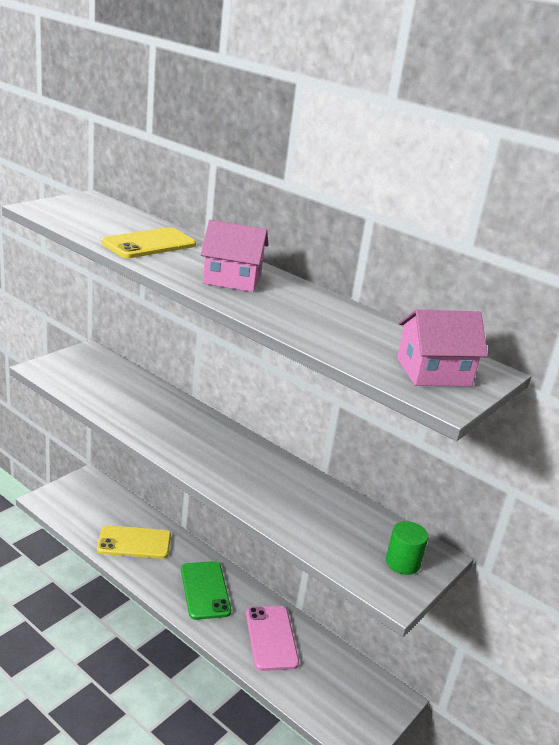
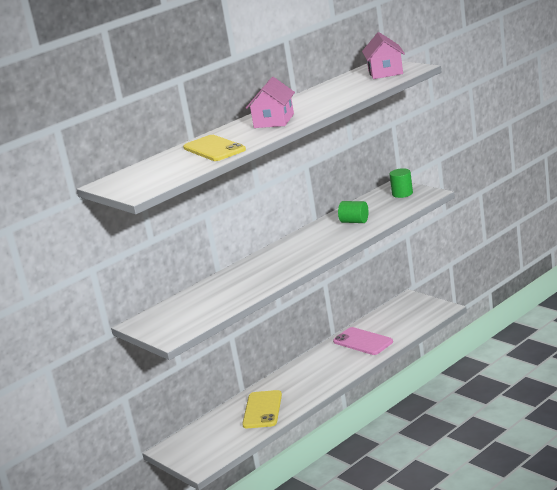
camera: 75 degrees left, 5 degrees down
green phone [181,561,231,620] -> none
pink phone [246,606,299,671] -> pink phone turned 45 degrees clockwise [333,327,393,355]
none -> green cylinder [338,201,368,223]

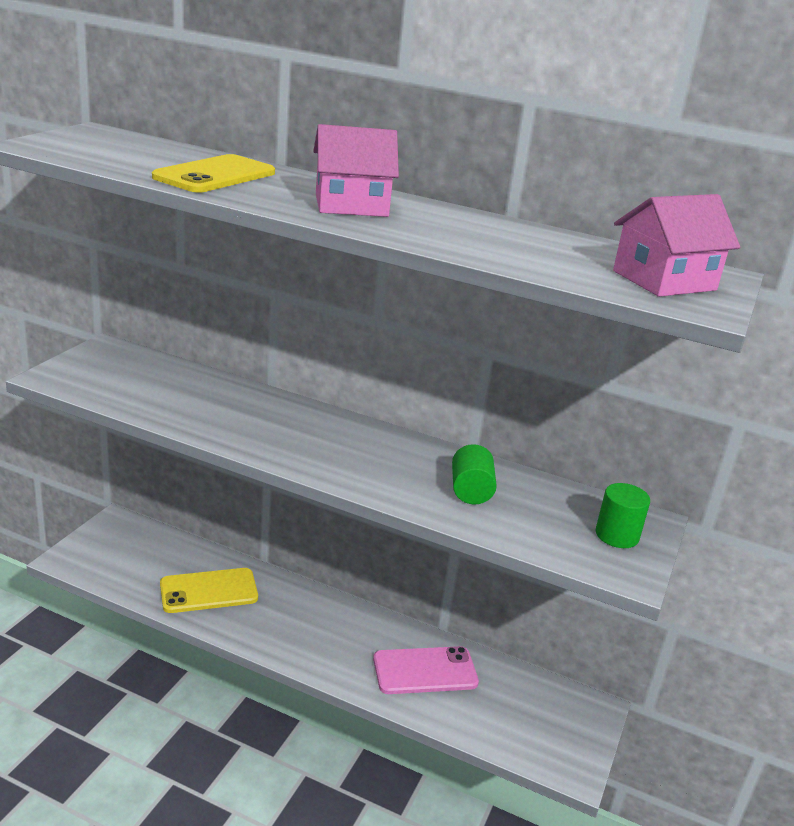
camera: 60 degrees right, 5 degrees up
pink phone [333,327,393,355] -> pink phone turned 60 degrees clockwise [373,646,479,694]

